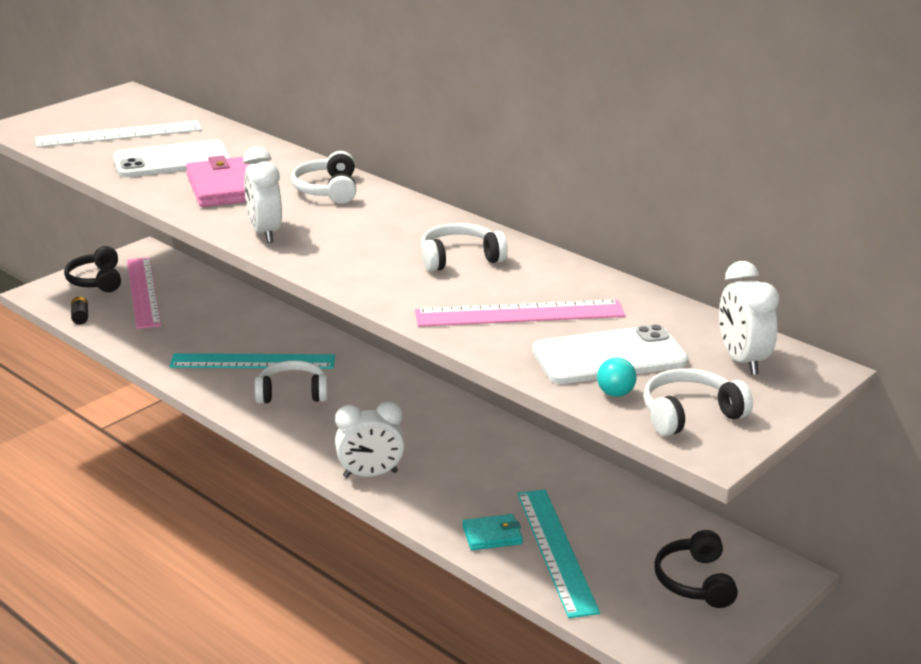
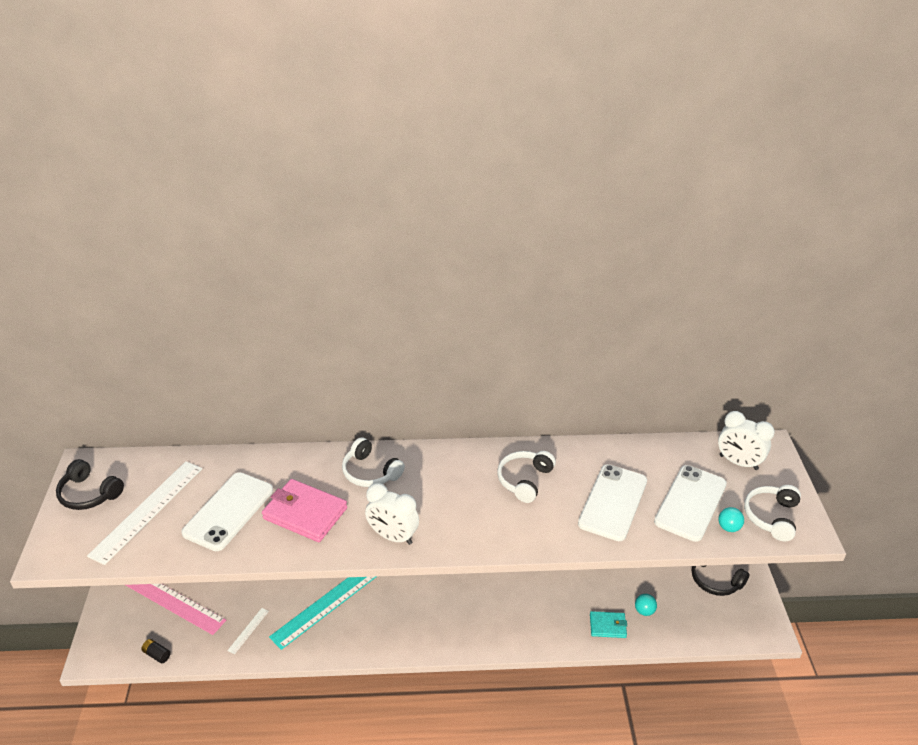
camera: 45 degrees left, 10 degrees up
black headphones [64,246,121,292] -> black headphones moved to [56,459,124,510]
white headphones [255,360,328,404] -> none
white clock [335,401,405,478] -> none
pink ruler [415,300,625,327] -> white phone [578,464,647,541]
turquoise wallet [462,514,523,550] -> turquoise wallet turned 60 degrees clockwise [590,611,627,638]
turquoise ruler [517,489,600,618] -> turquoise ball [635,594,657,616]
none -> white ruler [227,608,269,654]

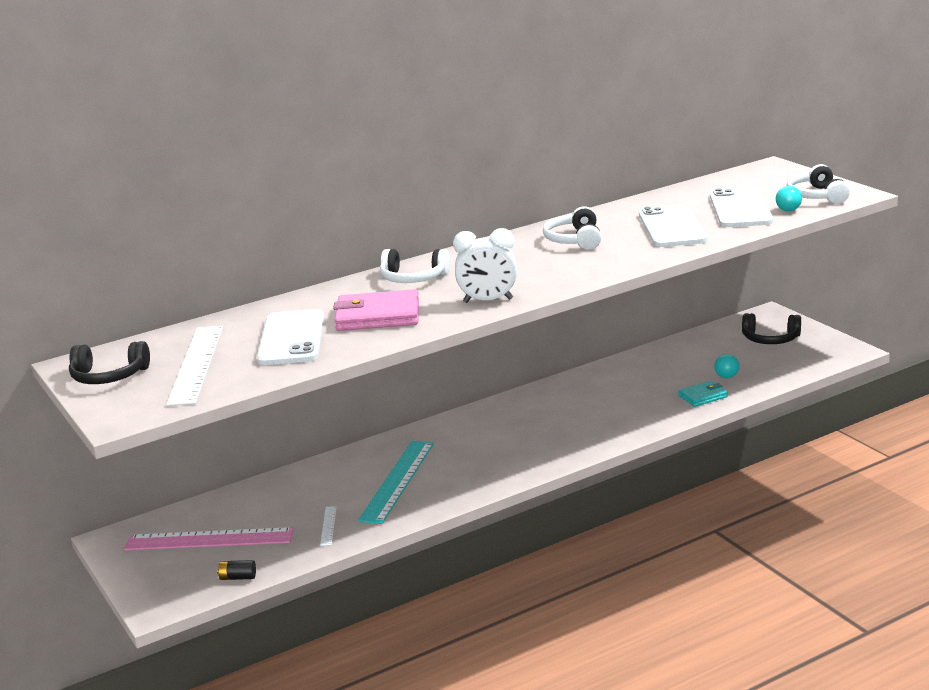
camera: 25 degrees left, 15 degrees down
white clock [718,411,775,470] -> none

